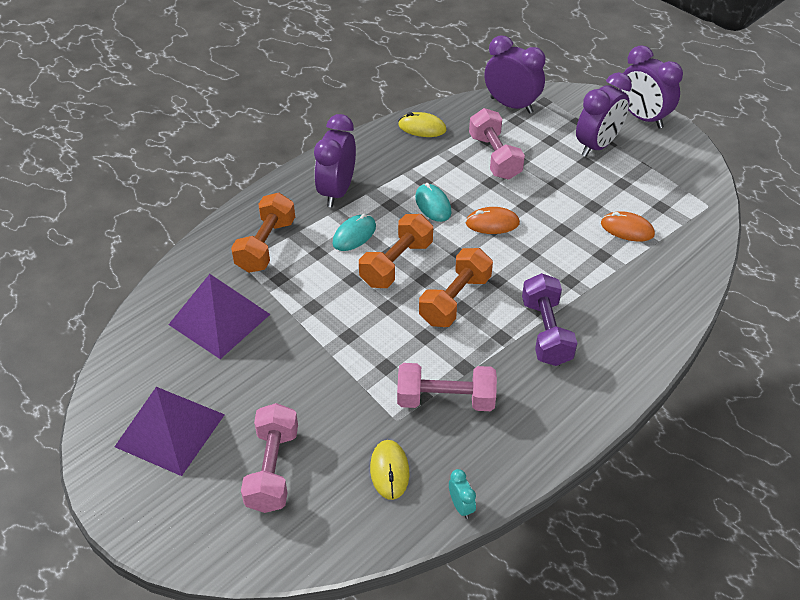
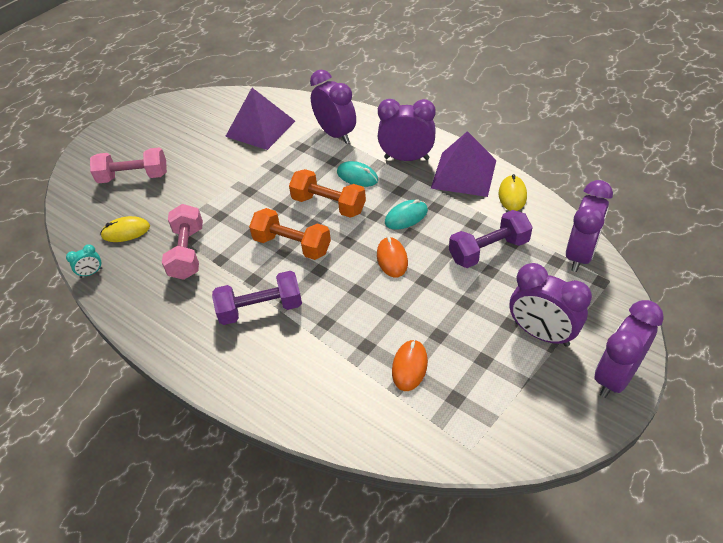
camera: 85 degrees right, 0 degrees up
purple pyramid [114,387,225,476] -> purple pyramid moved to [431,131,496,197]
orange dumbbell [231,193,295,273] -> purple clock [310,70,356,144]
pink dumbbell [469,108,525,180] -> purple dumbbell [449,210,533,268]

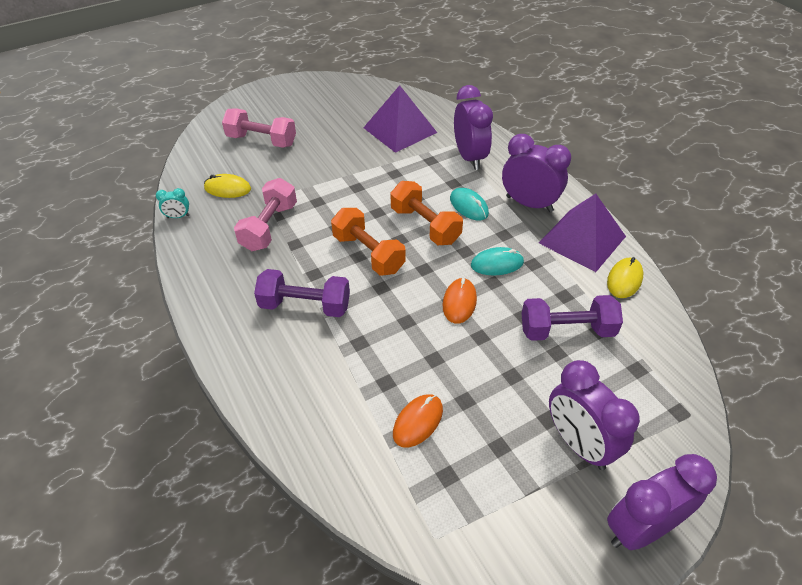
camera: 20 degrees right, 0 degrees up
purple clock [566,180,613,272] -> none

